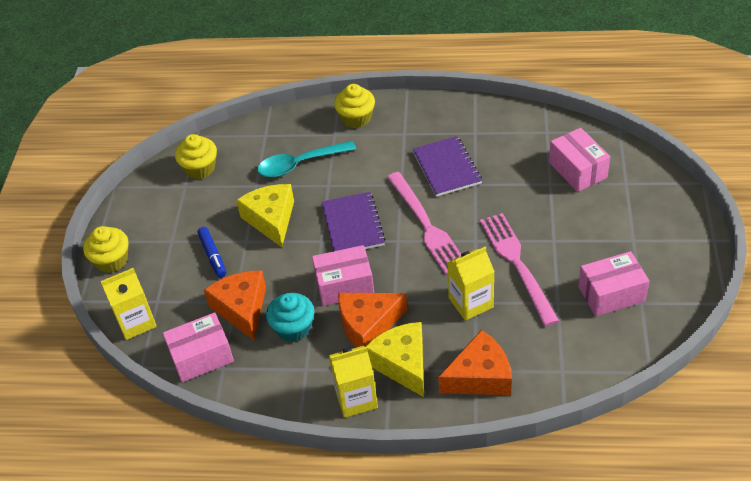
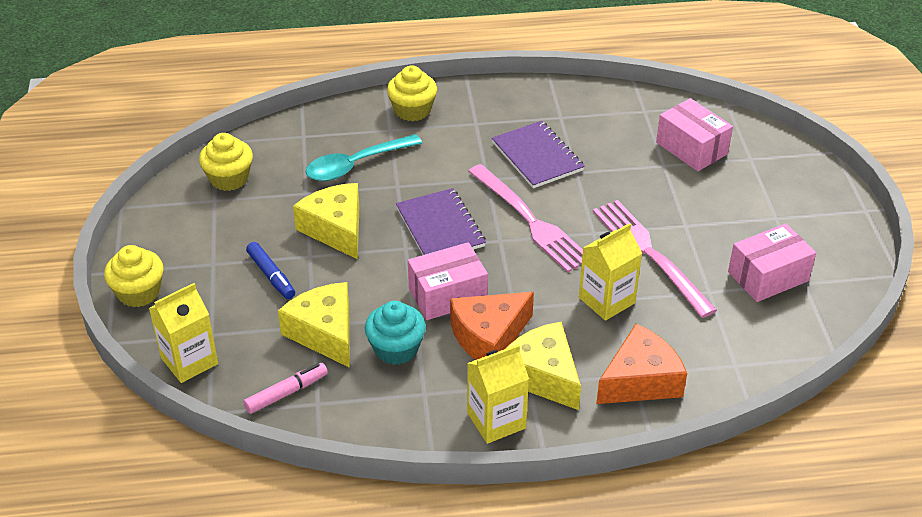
camera: 15 degrees left, 5 degrees down
pink box [163,312,234,382] -> pink marker [244,363,328,414]
orange cheese [204,271,266,340] -> yellow cheese [278,282,350,368]

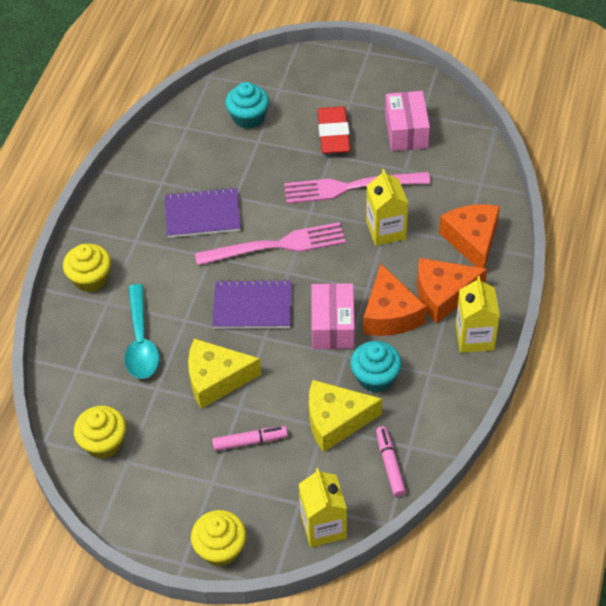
camera: 65 degrees left, 10 degrees up
blue marker [246,242,295,299] -> pink marker [212,426,288,451]
yellow cheese [506,322,581,410] -> orange cheese [417,258,487,323]
pink box [656,98,733,171] -> turquoise cupcake [225,82,269,129]
none -> red eraser [318,106,351,154]

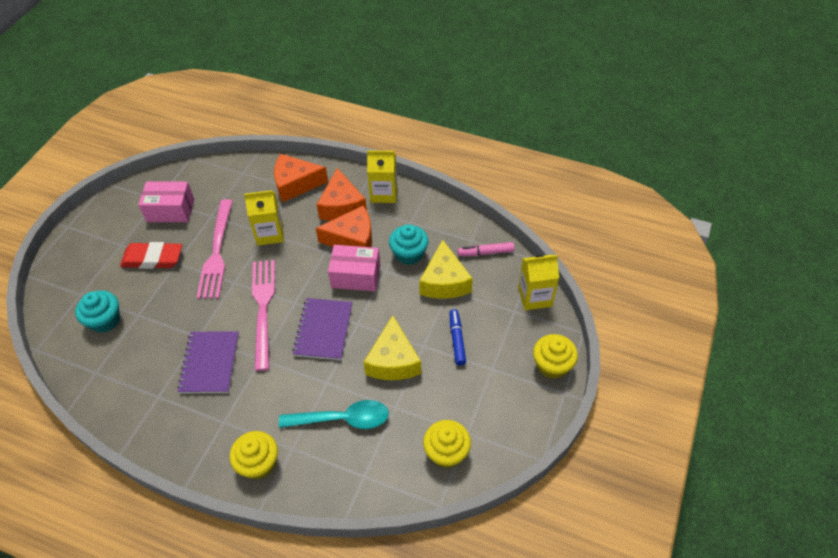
camera: 85 degrees left, 0 degrees up
pink marker [212,426,288,451] -> blue marker [449,309,466,365]

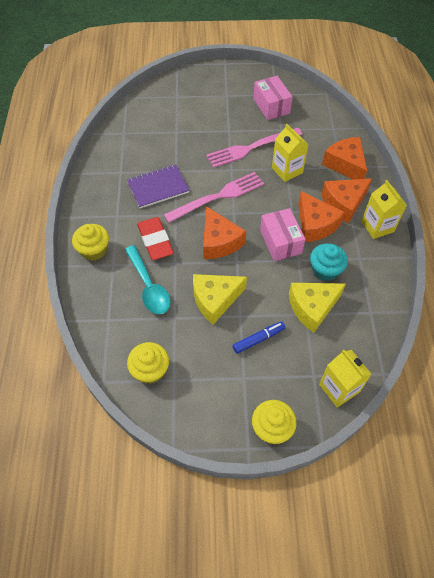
camera: 65 degrees right, 5 degrees up
turquoise cupcake [75,290,120,333] -> none
red eraser [120,242,182,269] -> red eraser moved to [137,217,174,260]
purple notebook [292,298,352,360] -> orange cheese [203,206,246,259]
pink marker [458,242,514,256] -> none

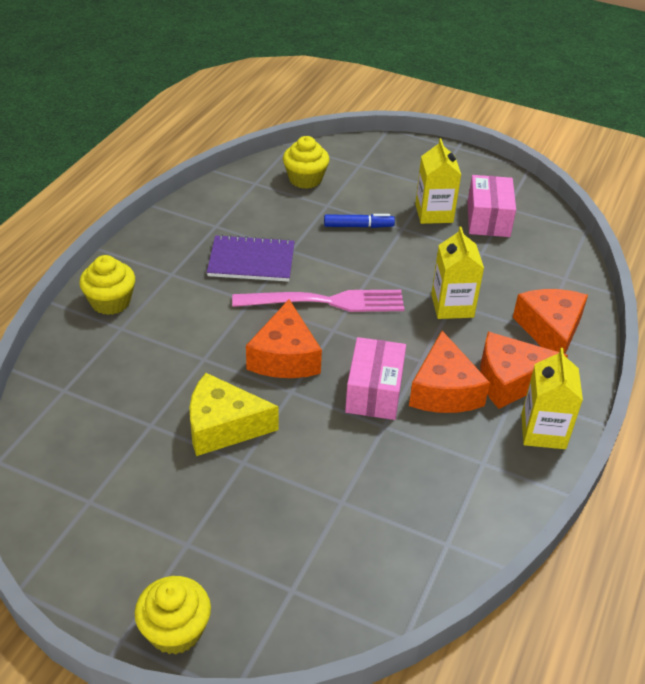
camera: 25 degrees right, 15 degrees down
turquoise spoon [125,245,171,314] -> none
yellow cupcake [127,342,169,384] -> yellow cupcake moved to [283,136,329,189]
red eraser [137,217,174,260] -> none
pink fork [206,128,302,168] -> none
blue marker [233,321,285,354] -> blue marker moved to [324,214,395,228]
yellow cheese [289,283,346,333] -> none
turquoise cupcake [310,243,348,281] -> none
yellow carton [319,350,372,407] -> yellow carton moved to [415,138,461,224]

